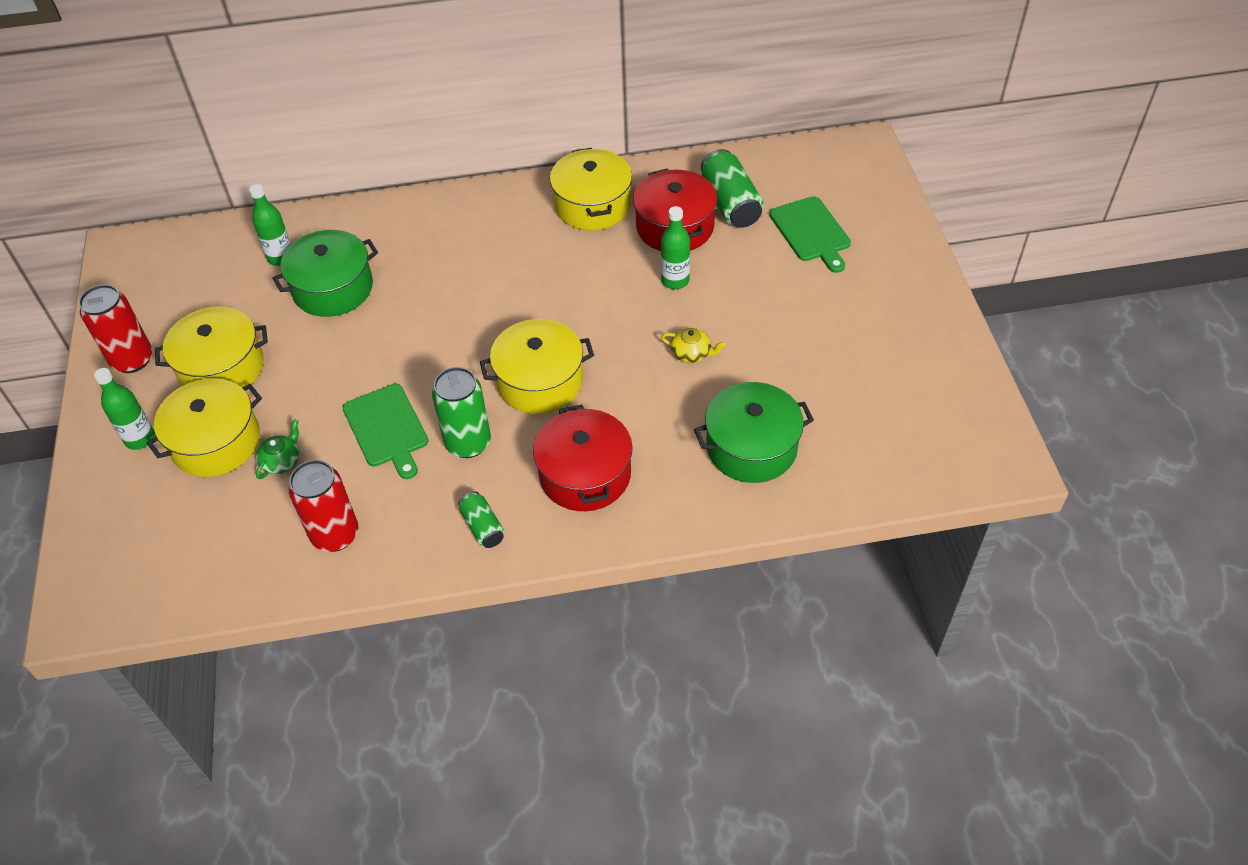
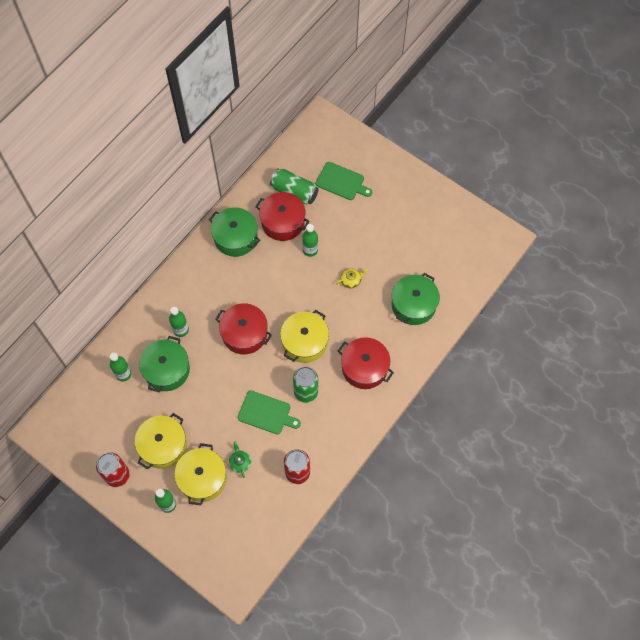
camera: 45 degrees left, 15 degrees up
green can [458,491,504,548] -> none
yellow pot [550,148,632,231] -> green pot [209,207,260,257]
none -> green bottle [169,307,189,337]
none -> red pot [215,303,272,354]

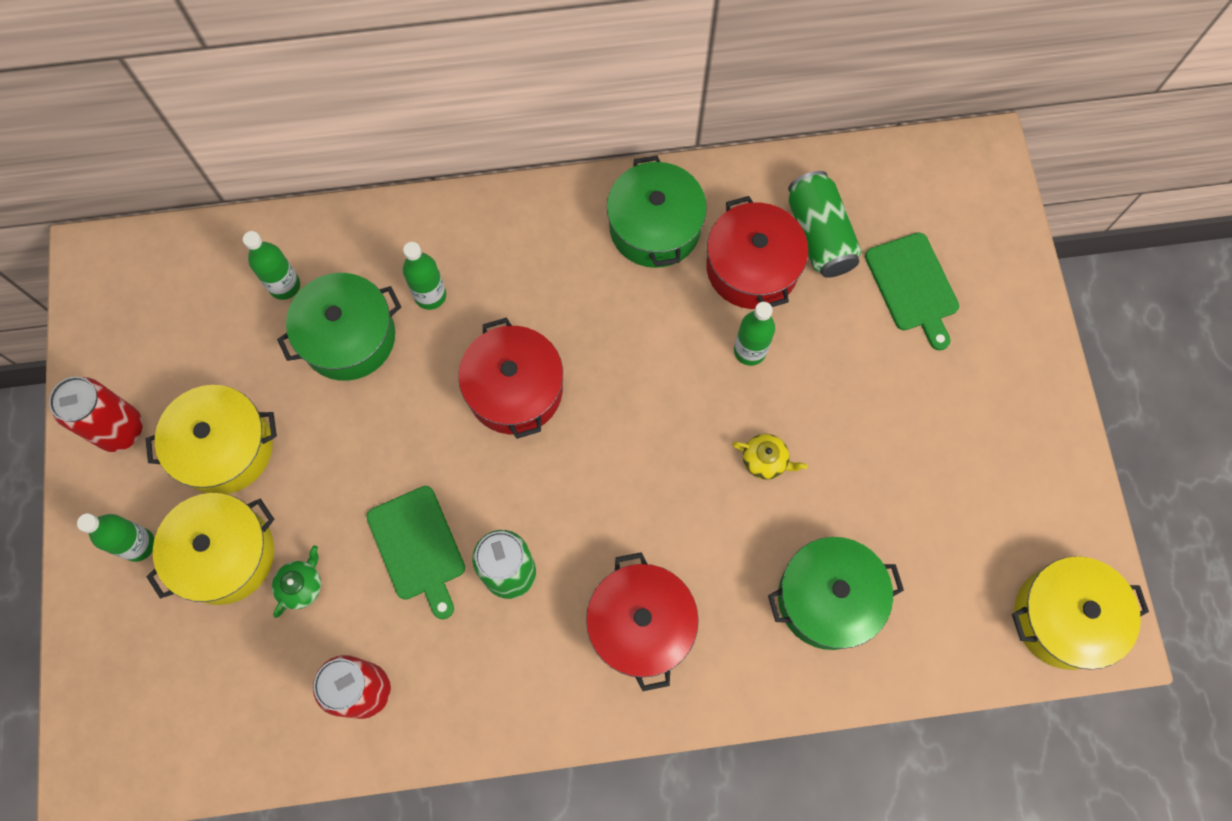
camera: 45 degrees right, 5 degrees up
yellow pot [280,310,329,363] -> yellow pot moved to [1012,556,1149,670]

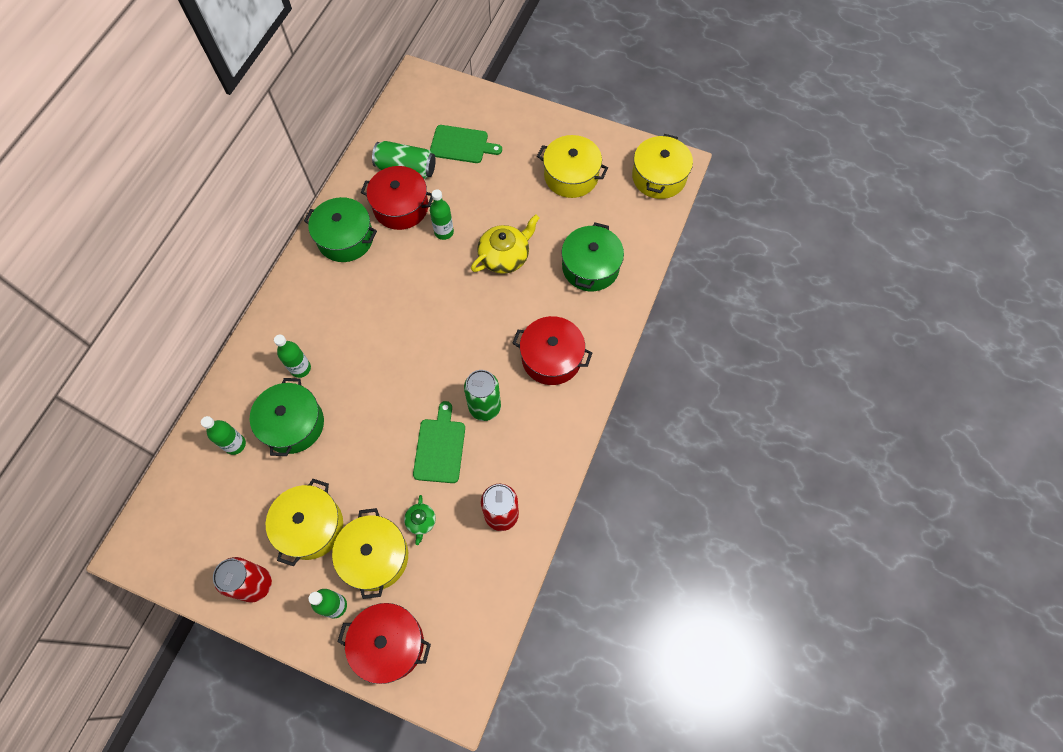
camera: 60 degrees left, 5 degrees down
green teapot [272,545,321,618] -> green teapot turned 150 degrees counterclockwise [404,495,436,545]
green cutting board [366,486,465,619] -> green cutting board turned 90 degrees counterclockwise [413,401,465,483]
red pot [458,318,563,439] -> red pot moved to [337,603,431,684]
yellow teapot [732,434,807,480] -> yellow teapot [471,214,539,274], size x1.89
none -> yellow pot [537,135,608,198]

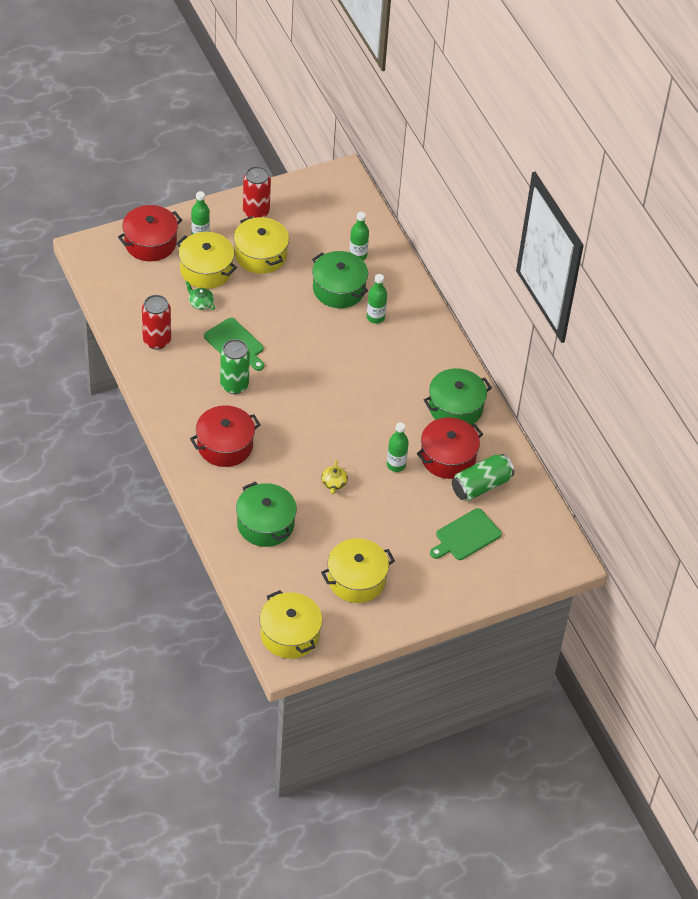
camera: 130 degrees right, 15 degrees down
yellow teapot [471,214,539,274] -> yellow teapot [321,460,348,494], size x0.53

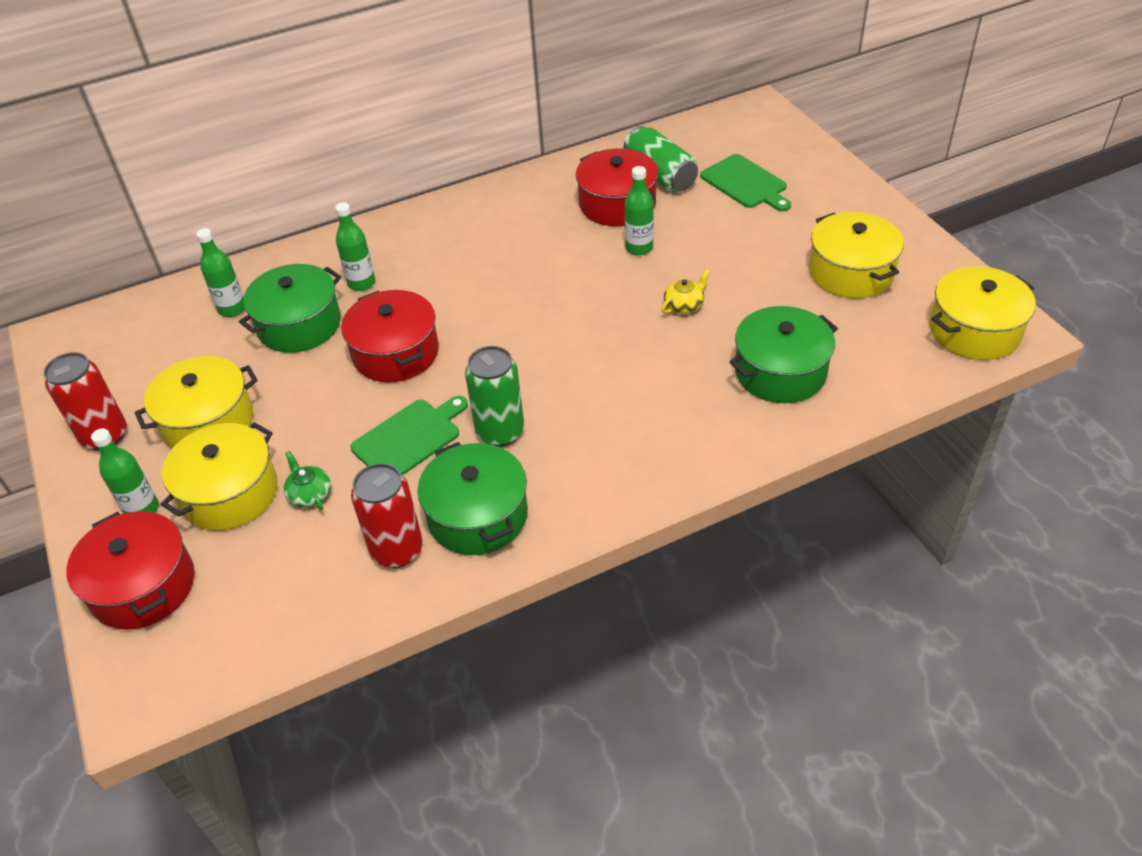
camera: 85 degrees left, 5 degrees down
green teapot [185,281,215,310] -> green teapot turned 105 degrees clockwise [283,451,331,510]
red pot [190,405,261,467] -> red pot moved to [341,290,439,382]
yellow teapot [321,460,348,494] -> yellow teapot turned 45 degrees counterclockwise [662,269,710,314]
green pot [424,368,492,425] -> green pot moved to [417,442,528,555]

